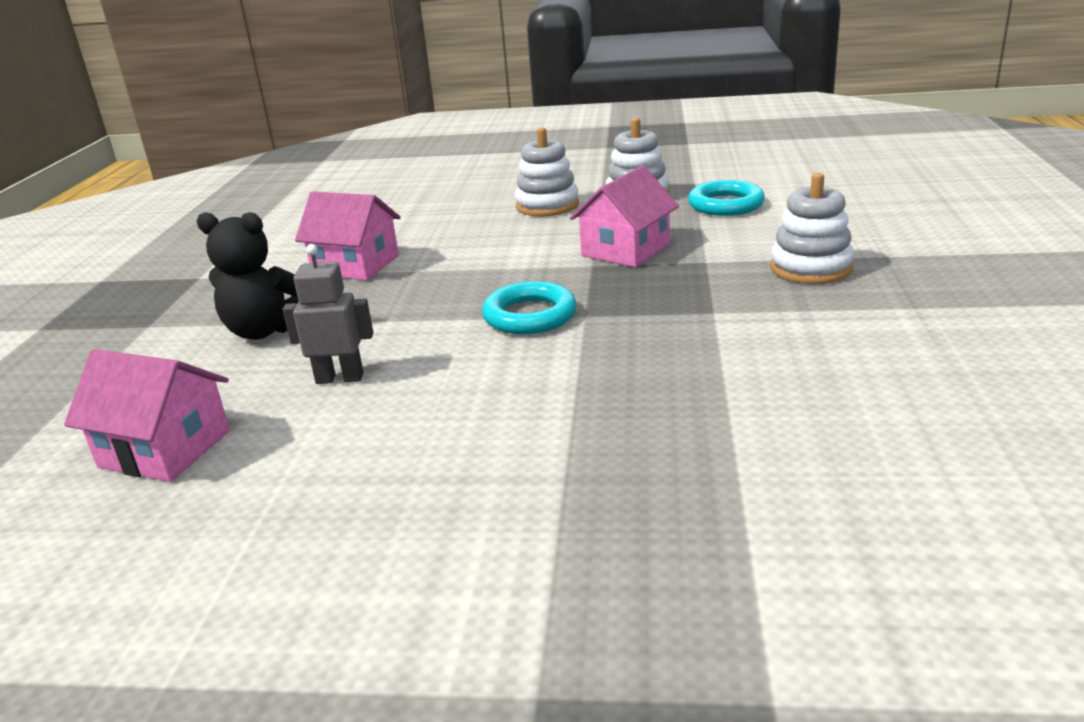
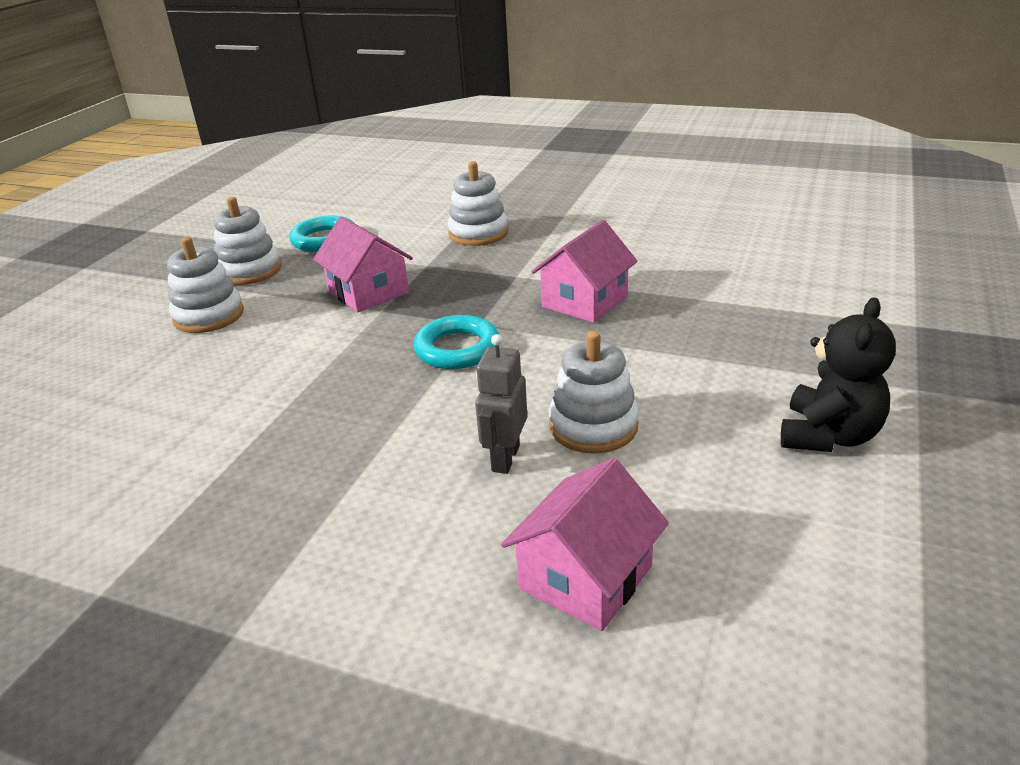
camera: 75 degrees left, 5 degrees up
black teddy bear [197,212,298,340] -> black teddy bear moved to [781,297,896,452]
pink house [295,191,401,280] -> pink house moved to [531,220,638,323]
none -> white stacking toy [549,331,639,454]

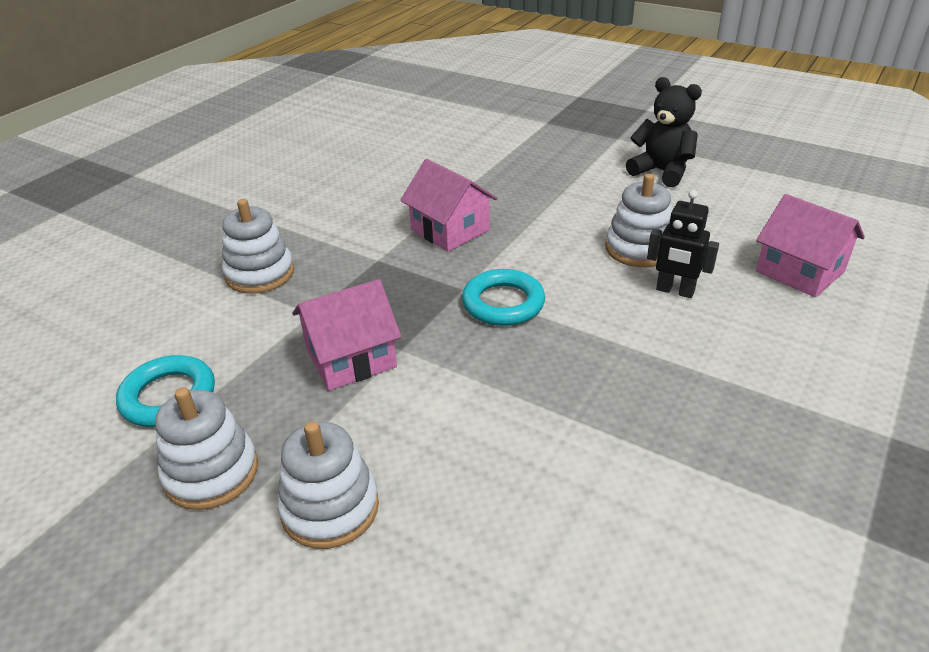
camera: 80 degrees left, 5 degrees up
grey robot [475,334,527,474] -> black robot [647,190,719,298]

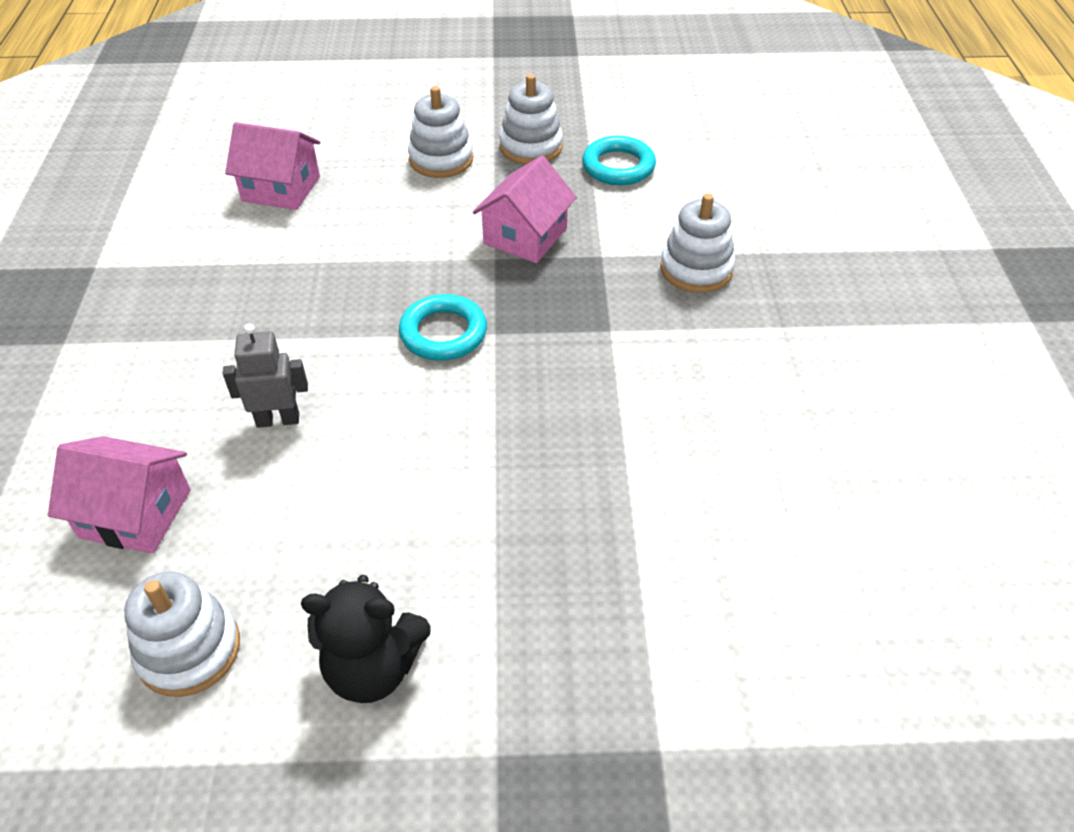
camera: 145 degrees right, 10 degrees up
pink house [400,159,497,252] -> pink house moved to [225,122,320,210]
white stacking toy [605,174,672,267] -> white stacking toy moved to [124,572,240,697]
black robot [647,190,719,298] -> grey robot [223,324,308,428]

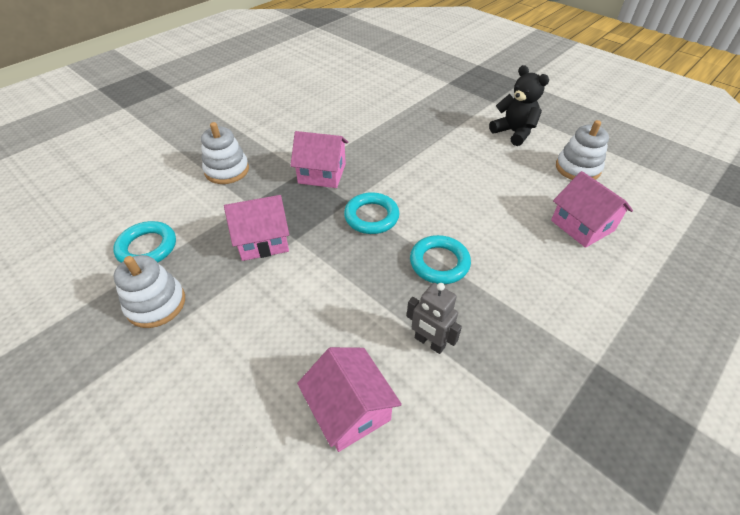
camera: 135 degrees left, 0 degrees up
grey robot [223,324,308,428] -> grey robot moved to [407,283,462,354]
white stacking toy [408,86,473,178] -> none
none -> pink house [290,131,348,188]
none -> turquoise ring [410,235,471,284]

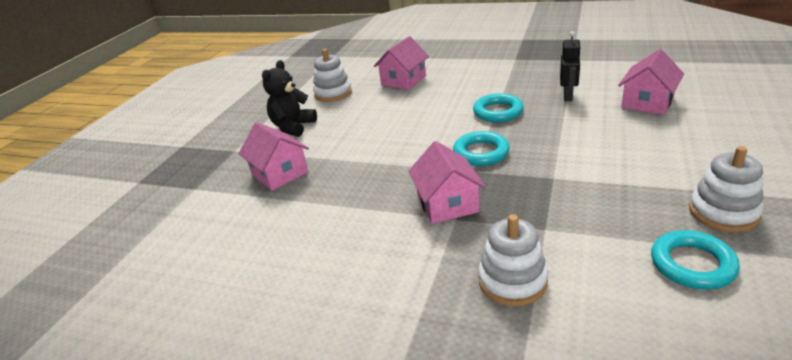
camera: 110 degrees left, 15 degrees down
pink house [224,195,289,261] -> pink house moved to [238,122,309,191]
grey robot [407,283,462,354] -> black robot [560,31,581,101]

